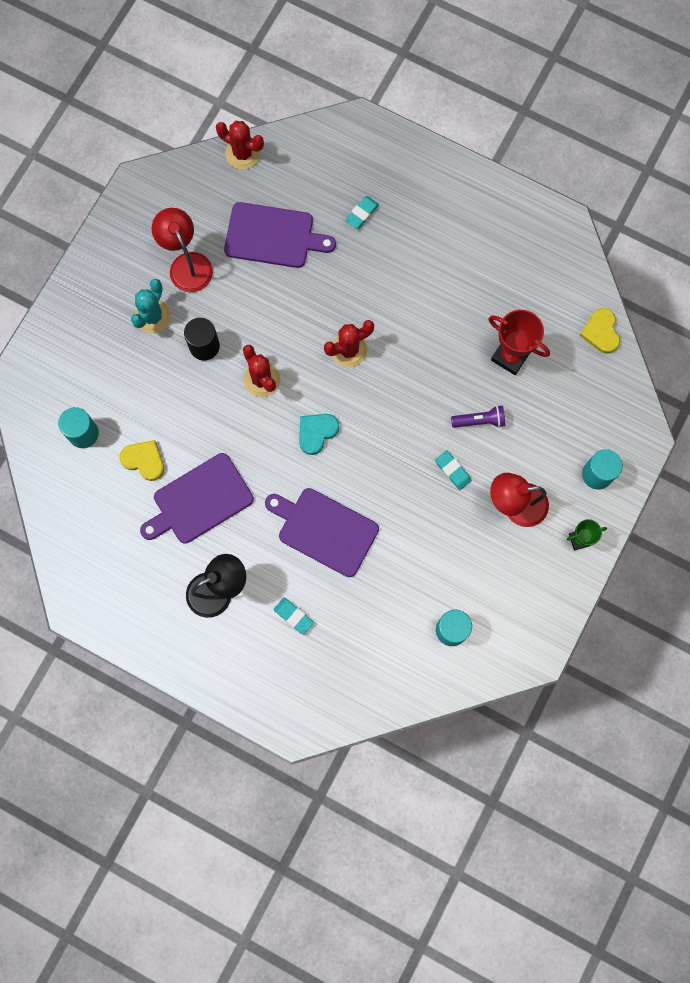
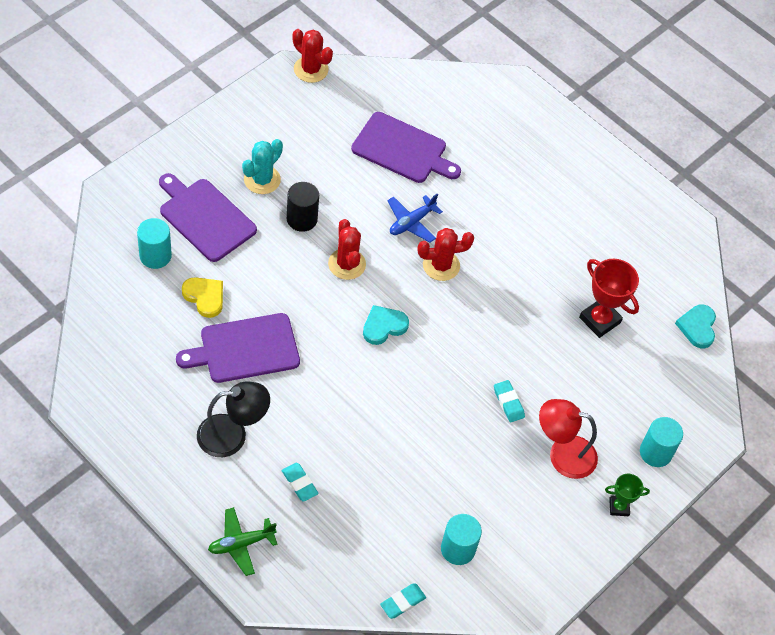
camera: 10 degrees right, 20 degrees down
red lamp [152,208,213,292] -> none
red cactus [216,121,264,170] -> red cactus moved to [292,29,333,83]
purple cutting board [265,488,379,577] -> purple cutting board moved to [159,173,257,262]
turquoise eraser [345,196,379,229] -> turquoise eraser moved to [380,583,426,619]
purple flashlight [451,405,505,428] -> none
yellow heart [580,308,620,354] -> turquoise heart [675,305,716,348]
none -> green plane [208,507,277,576]
none -> blue plane [388,194,443,243]

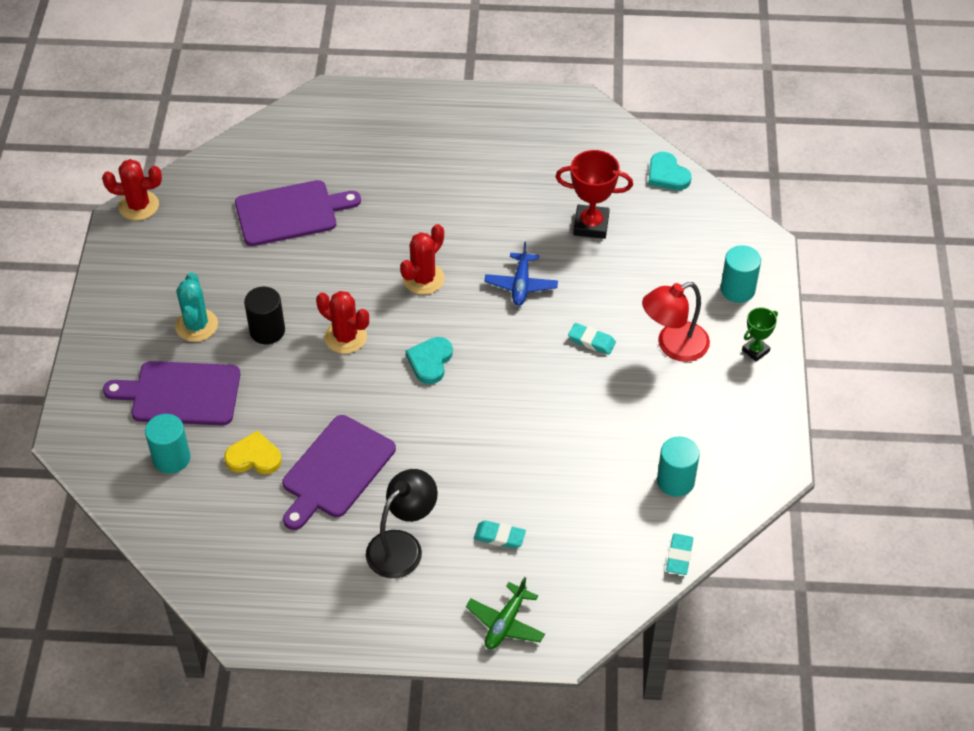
camera: 35 degrees left, 5 degrees down
blue plane [388,194,443,243] -> blue plane moved to [484,242,558,306]

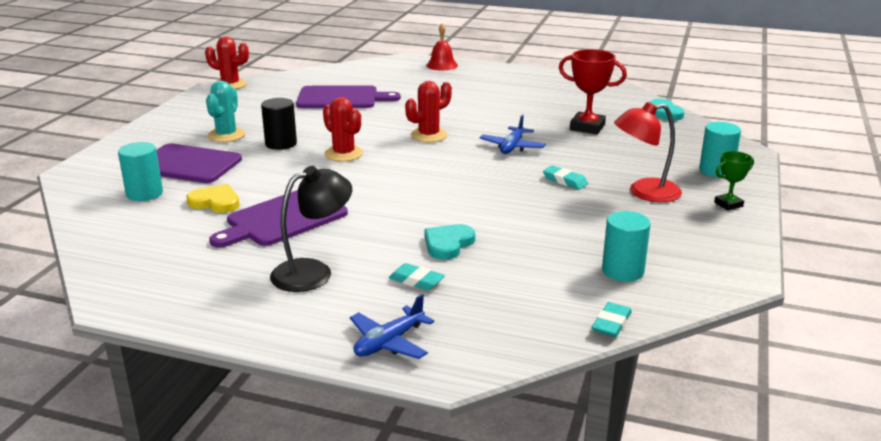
camera: 15 degrees right, 25 degrees down
turquoise heart [406,337,453,384] -> turquoise heart moved to [424,224,475,260]
green plane [466,577,545,649] -> blue plane [350,294,434,359]
none -> red bell [426,24,458,70]

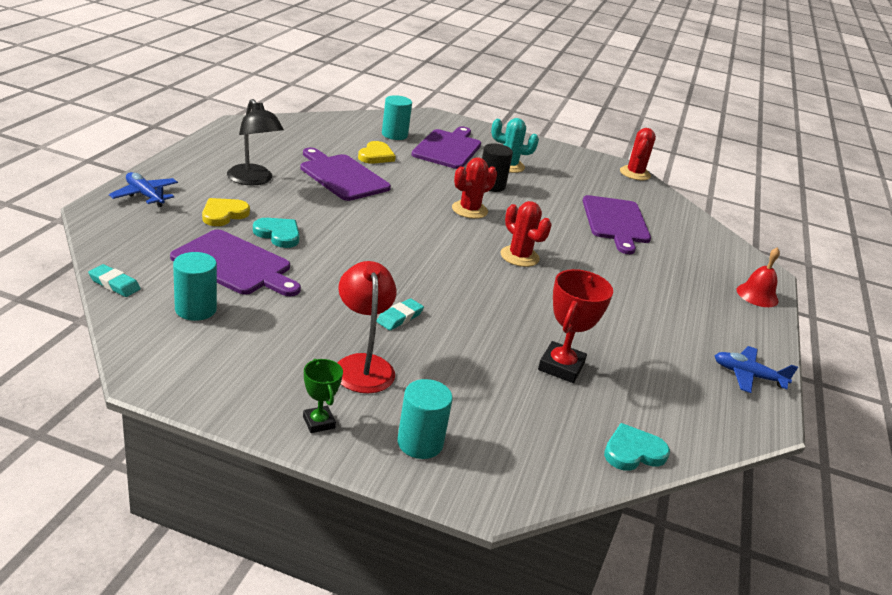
camera: 85 degrees right, 5 degrees up
turquoise eraser [389,263,445,290] -> yellow heart [202,198,250,226]
blue plane [480,115,546,154] -> blue plane moved to [715,346,798,393]
none -> purple cutting board [170,229,301,296]

